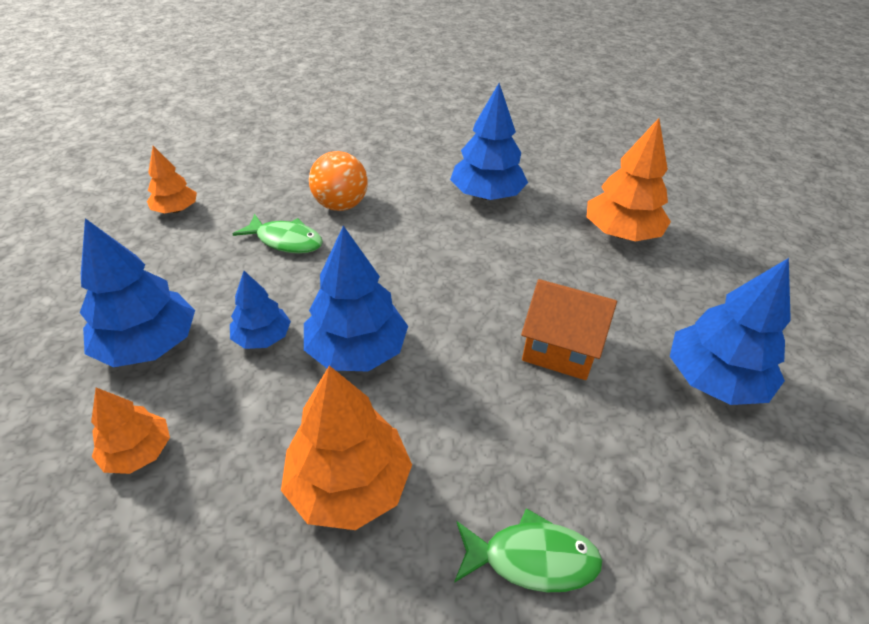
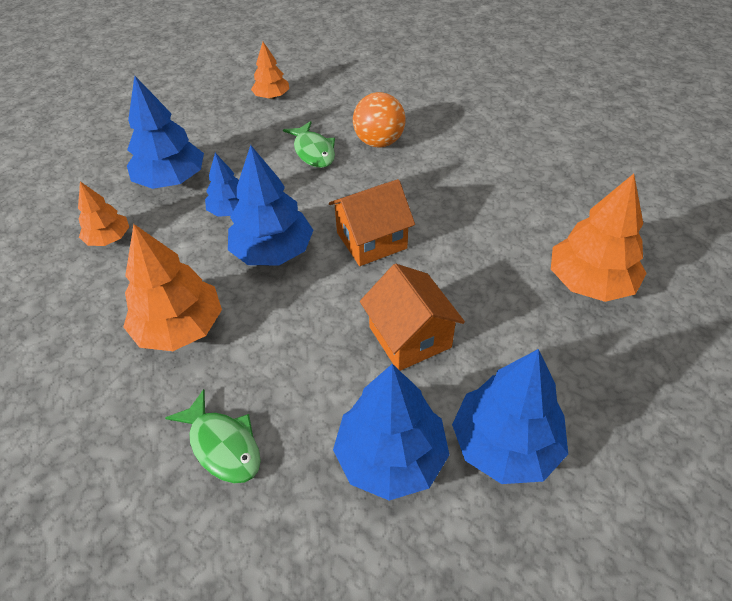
camera: 45 degrees right, 5 degrees up
blue tree [450,83,528,200] -> blue tree moved to [333,364,450,501]
none -> orange house [329,179,415,266]

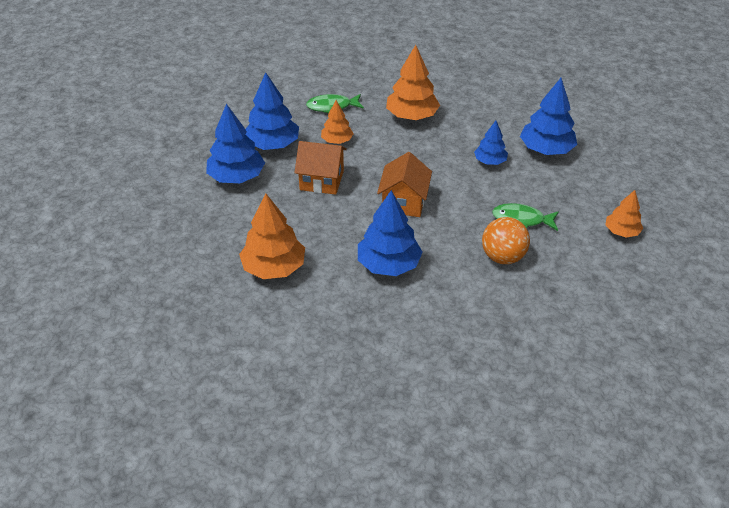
camera: 125 degrees right, 5 degrees down
orange tree [78,181,129,246] -> orange tree moved to [321,100,354,144]
blue tree [228,145,314,266] -> blue tree moved to [358,190,423,276]

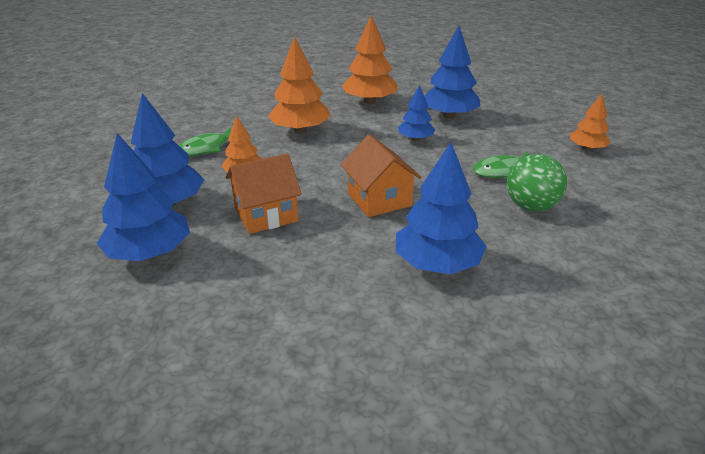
camera: 35 degrees left, 10 degrees down
orange tree [239,194,305,279] -> orange tree moved to [342,15,398,104]
orange ball [482,217,530,264] -> green ball [507,154,567,212]

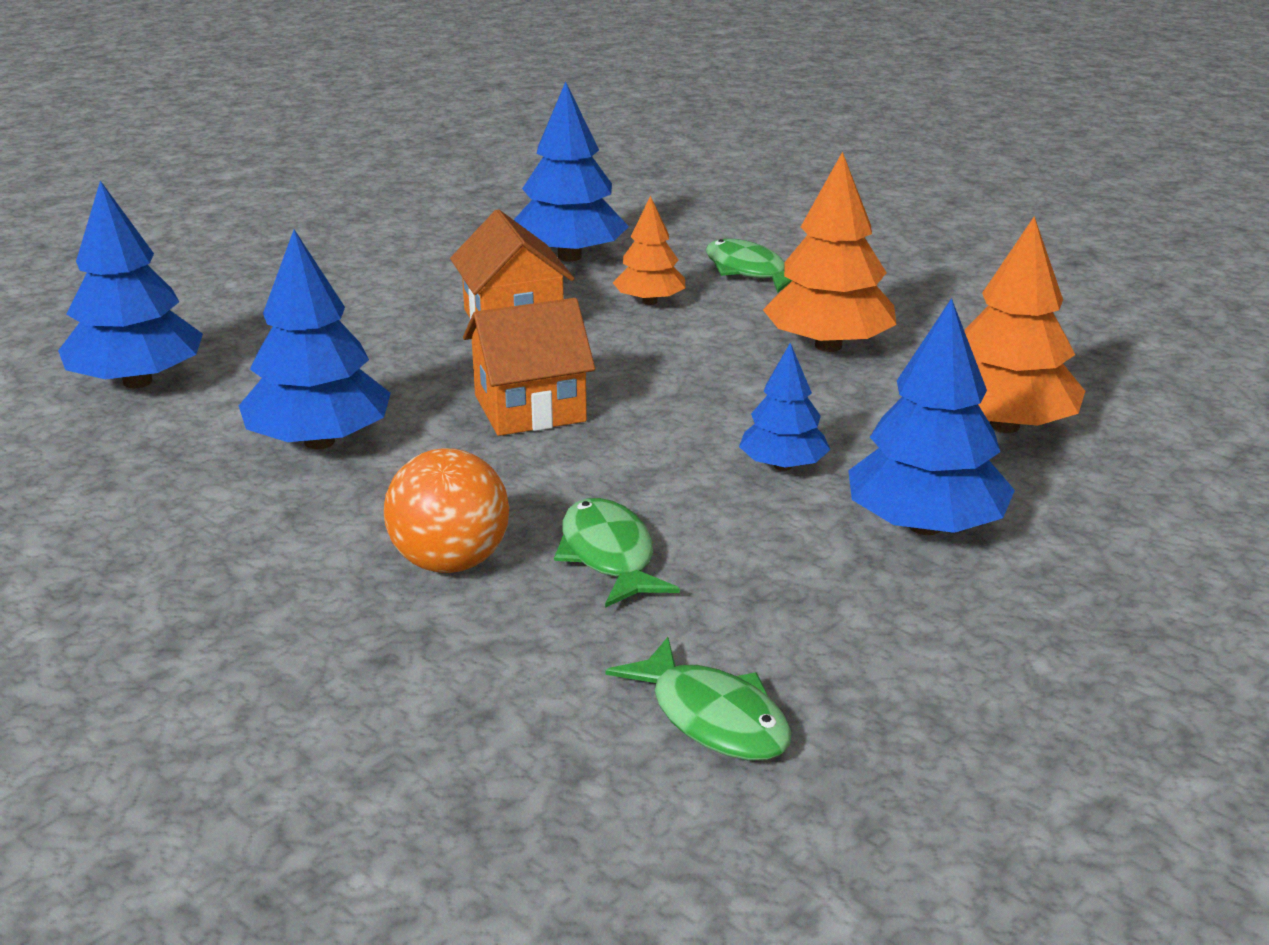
camera: 95 degrees right, 5 degrees down
blue tree [96,133,190,261] -> blue tree moved to [58,181,203,388]
green ball [507,154,567,212] -> orange ball [384,448,509,573]
orange tree [570,93,611,151] -> green fish [605,637,792,760]

